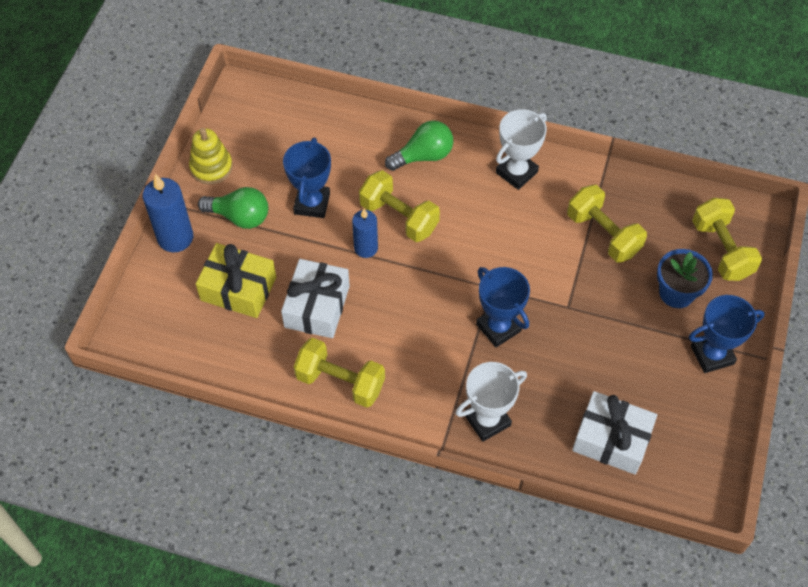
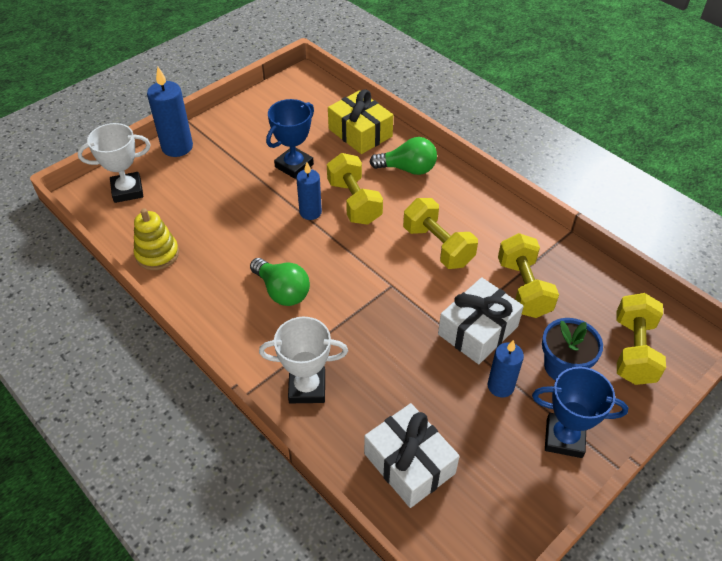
camera: 30 degrees right, 10 degrees down
yellow stacking toy [189,128,233,185] -> yellow stacking toy moved to [134,208,179,270]
yellow gift [196,243,276,318] -> yellow gift moved to [328,89,393,154]
green light bulb [198,187,268,229] -> green light bulb moved to [250,258,310,306]
white gift [281,259,350,338] -> white gift moved to [438,277,524,364]
yellow dumbbell [294,338,385,408] -> yellow dumbbell moved to [403,198,478,269]
blue trophy [476,267,530,348] -> none
white trophy [496,109,547,190] -> white trophy moved to [77,123,151,203]
none -> blue candle [488,340,524,397]

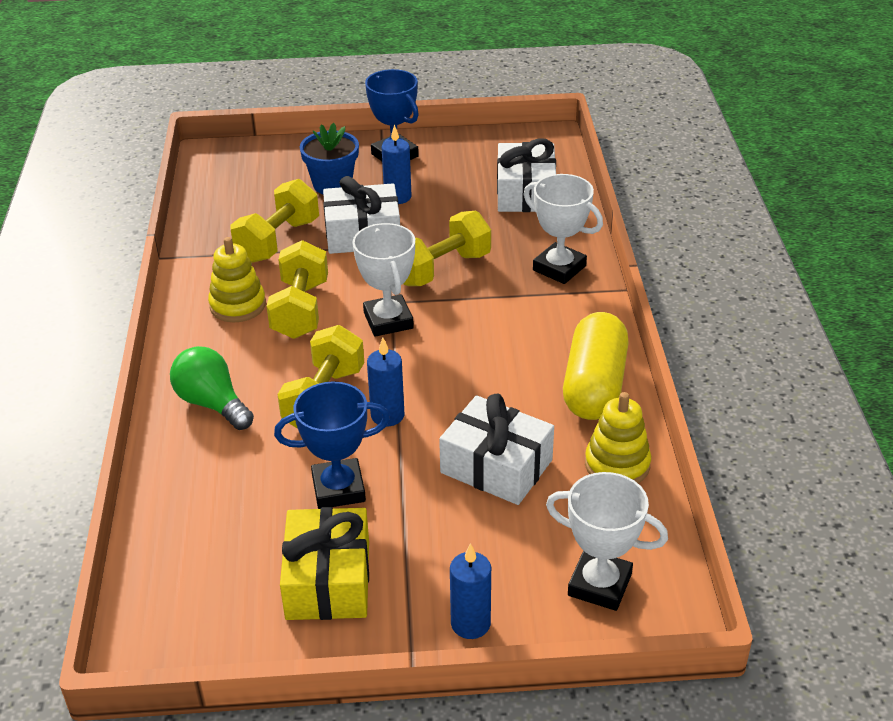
camera: 140 degrees left, 10 degrees down
blue candle [147,67,193,157] -> blue candle [450,543,491,639], size x0.66
green light bulb [250,258,310,306] -> none
yellow gift [328,89,393,154] -> yellow gift moved to [280,507,369,620]
yellow dumbbell [617,293,666,385] -> yellow dumbbell moved to [403,211,491,286]
none -> yellow stacking toy [208,237,266,323]
none -> white trophy [353,223,415,337]
none -> white gift [439,394,554,505]
none -> yellow capsule [563,312,629,420]

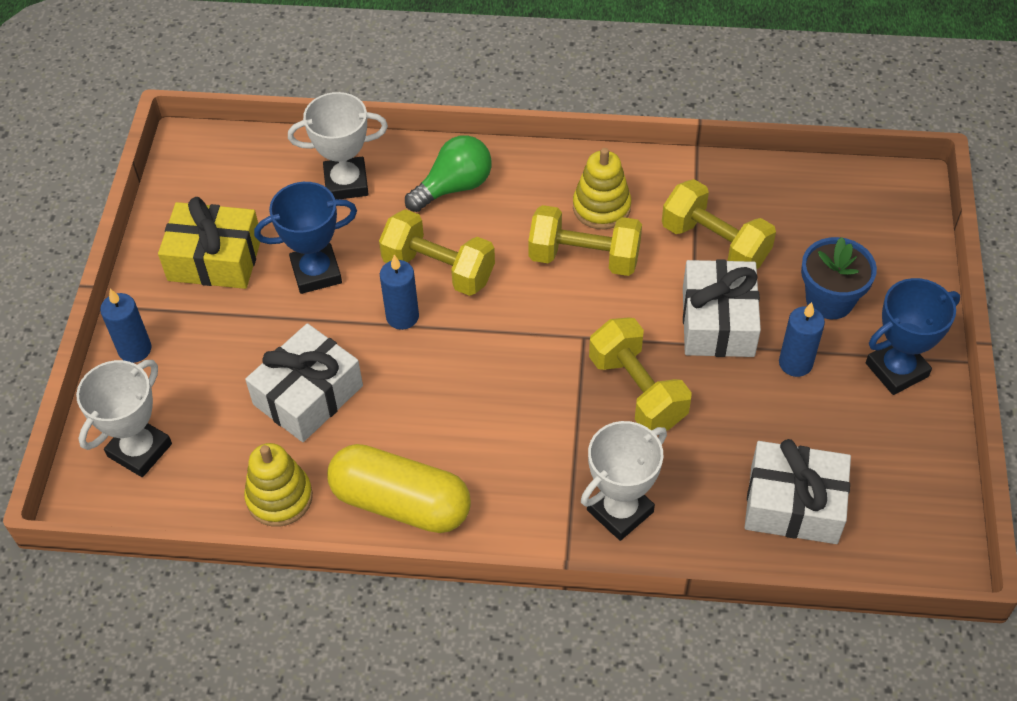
camera: 100 degrees right, 15 degrees up
blue trophy [274,381,390,509] -> blue trophy turned 75 degrees clockwise [254,182,357,294]
white trophy [353,223,415,337] -> white trophy moved to [288,92,388,200]

